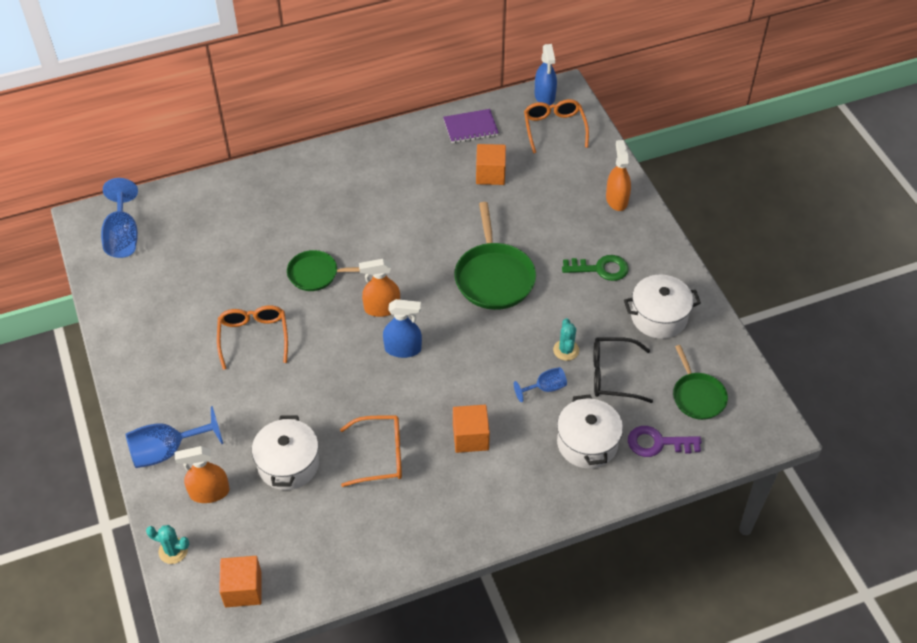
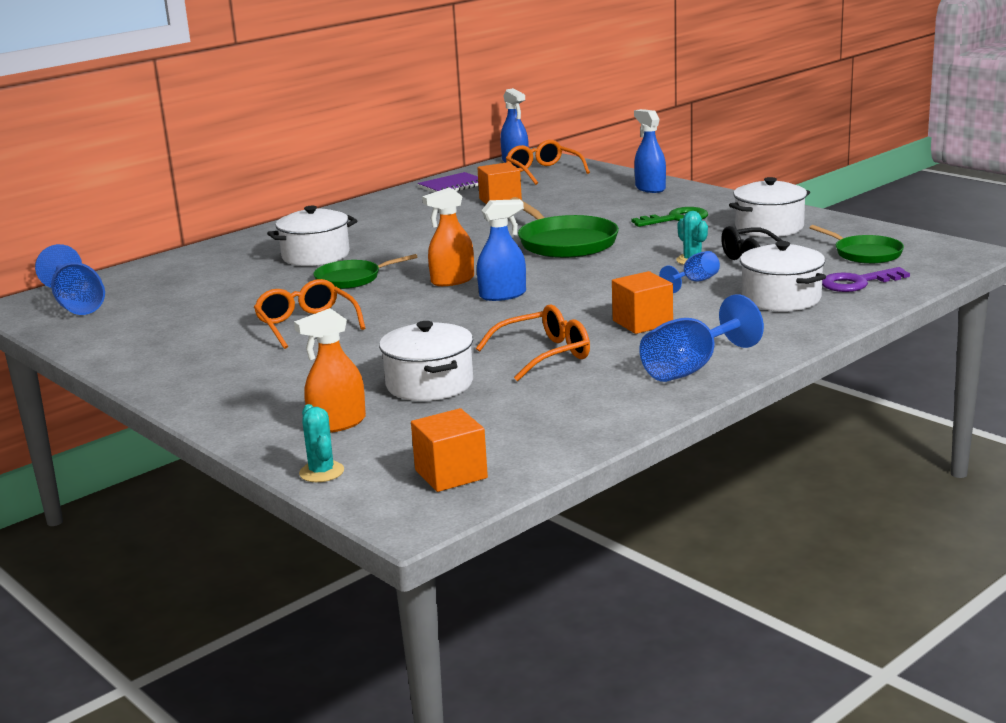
camera: 20 degrees left, 30 degrees down
blue goblet [126,406,223,468] -> blue goblet moved to [639,294,764,382]
turquoise cactus [146,525,190,564] -> turquoise cactus turned 75 degrees clockwise [299,404,344,482]
orange spray bottle [606,140,631,211] -> blue spray bottle [634,109,666,193]
none -> white pot [267,206,357,266]

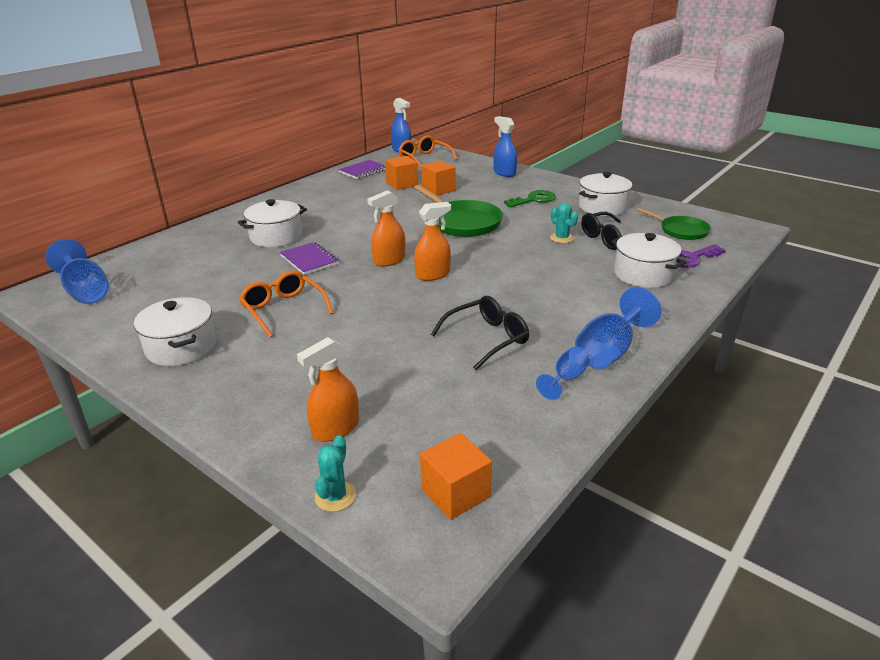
camera: 10 degrees left, 10 degrees up
turquoise cactus [299,404,344,482] -> turquoise cactus turned 45 degrees clockwise [315,435,356,512]
green pan [313,254,418,289] -> purple notebook [280,242,339,275]
white pot [379,321,473,401] -> white pot moved to [134,297,216,366]
orange glasses [476,304,590,381] -> black glasses [431,296,529,370]
blue spray bottle [477,199,526,301] -> orange spray bottle [414,202,451,281]
orange cube [612,271,673,334] -> orange cube moved to [421,161,456,196]
blue goblet [659,251,720,293] -> blue goblet moved to [536,347,590,400]

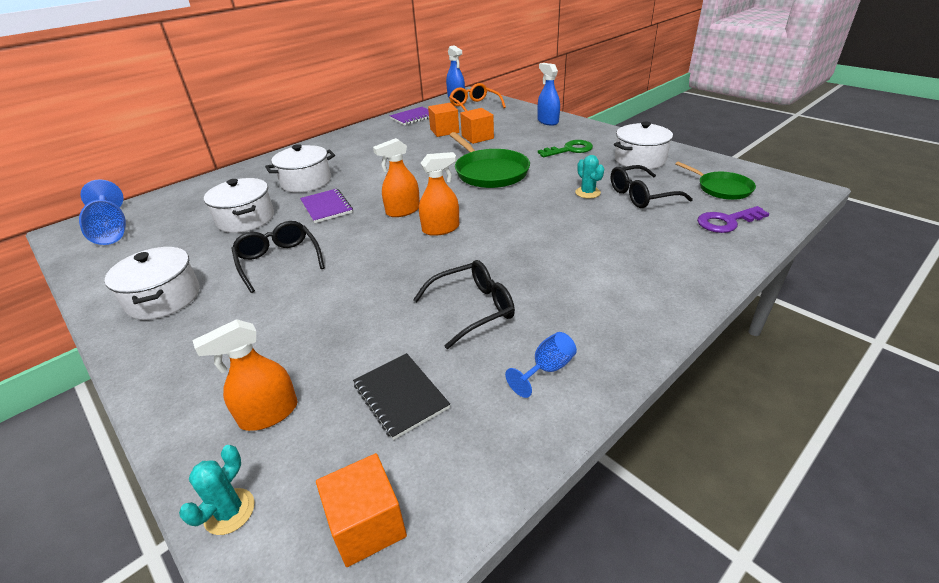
camera: 10 degrees right, 5 degrees up
orange glasses [239,271,333,338] -> black glasses [231,221,325,293]
blue goblet [575,287,661,369] -> none
white pot [611,233,686,288] -> white pot moved to [204,178,274,233]
none -> black notebook [353,353,450,440]

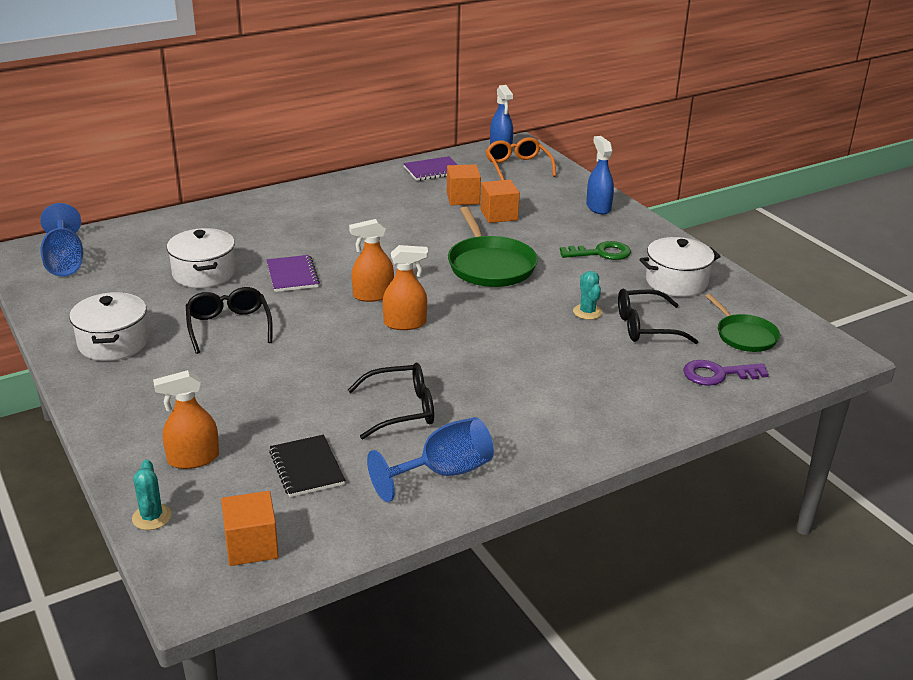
camera: 10 degrees right, 5 degrees down
turquoise cactus [179,445,255,535] -> turquoise cactus turned 45 degrees counterclockwise [132,460,172,530]
white pot [265,144,335,193] -> none
blue goblet [505,332,577,398] -> blue goblet [367,417,494,502], size x1.74

